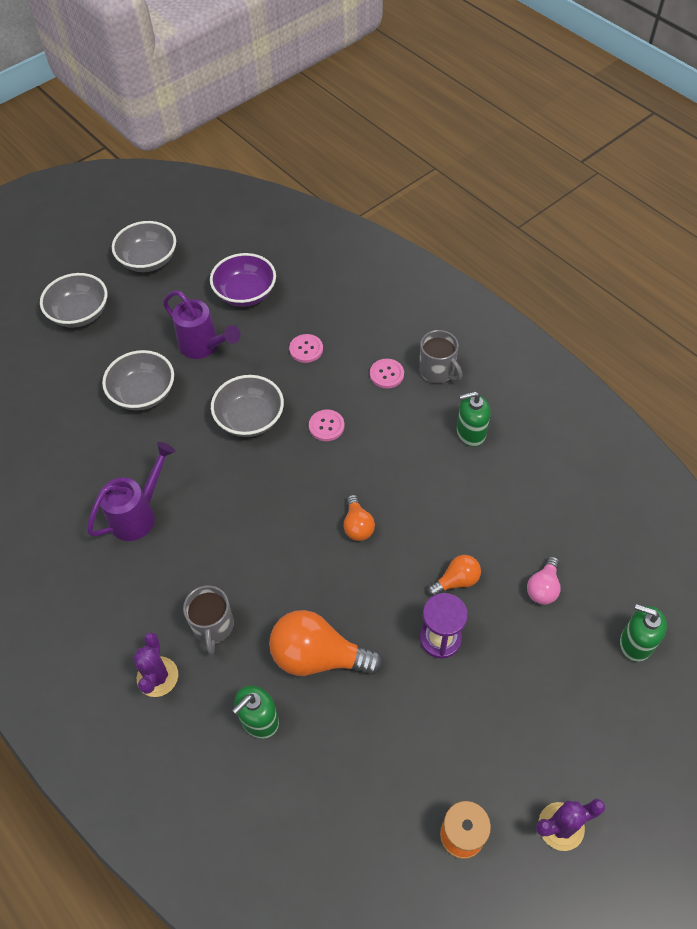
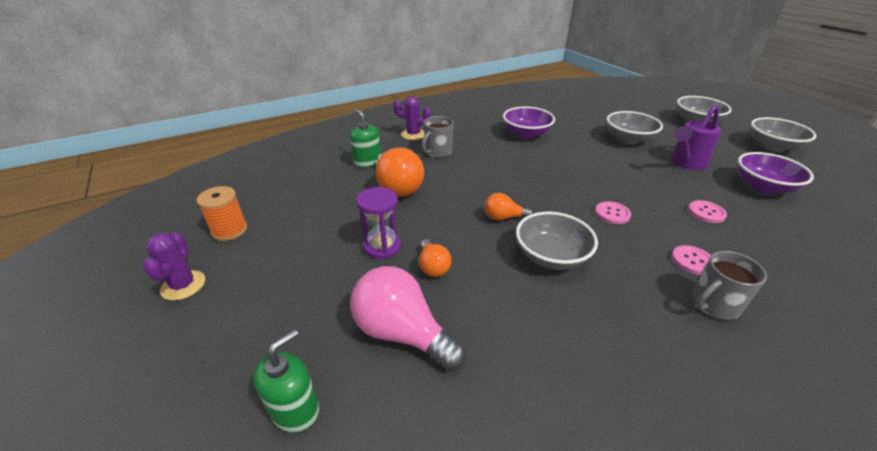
camera: 100 degrees right, 20 degrees down
purple watering can [87,442,175,541] -> purple bowl [503,106,555,139]
grey mug [183,585,234,655] -> grey mug turned 60 degrees counterclockwise [422,116,454,158]
grey bowl [211,375,284,437] -> grey bowl moved to [516,212,598,270]
orange light bulb [269,610,383,676] -> orange light bulb turned 135 degrees clockwise [375,148,424,197]
green soap dispenser [457,391,491,447] -> none
pink light bulb [527,556,561,605] -> pink light bulb [350,266,466,371], size x1.88

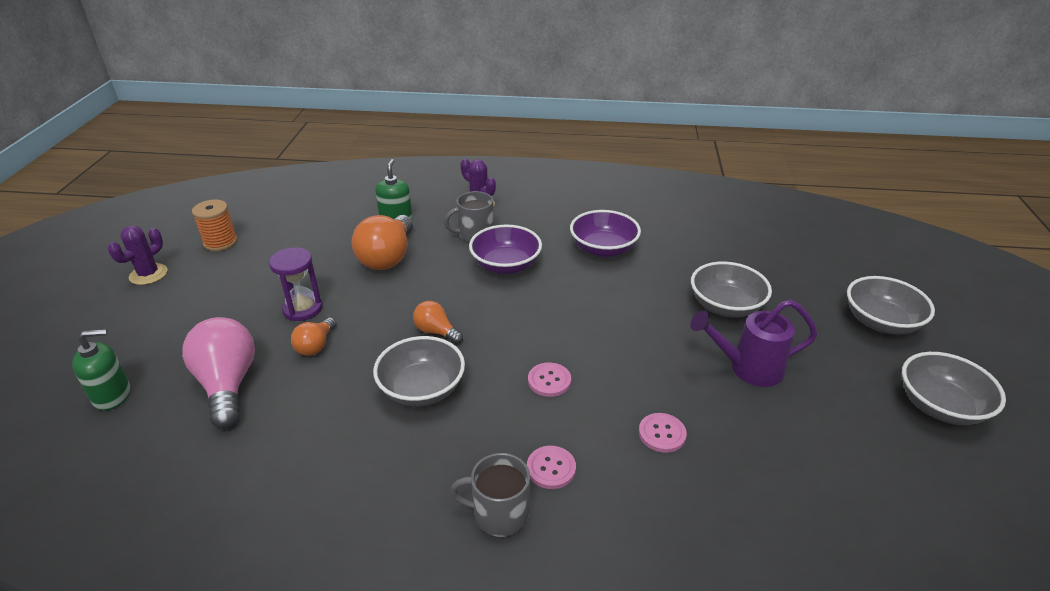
camera: 35 degrees right, 0 degrees up
purple bowl [738,152,814,194] -> purple bowl moved to [469,225,542,274]

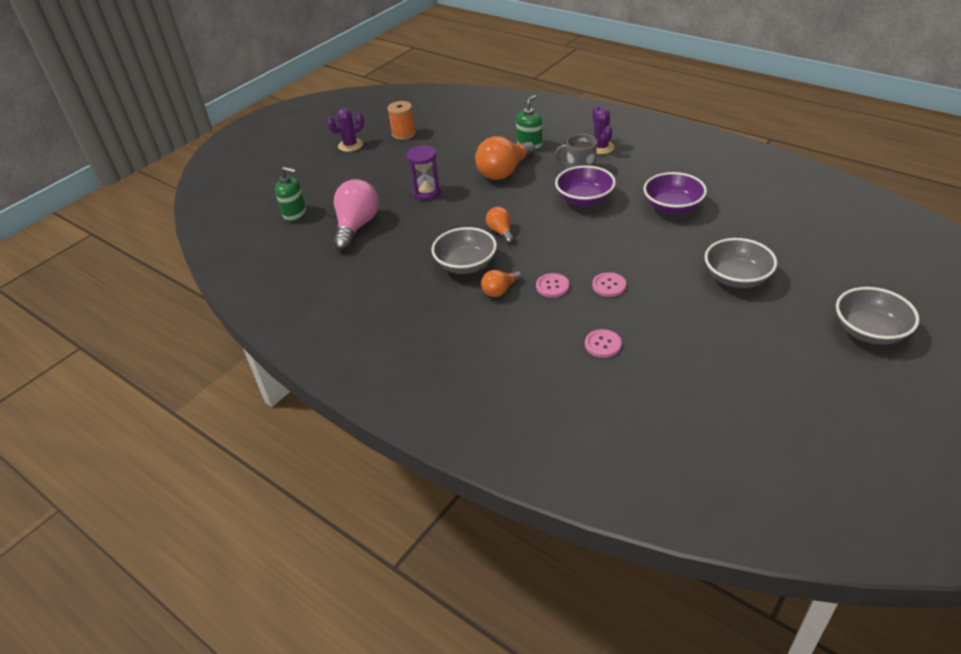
camera: 35 degrees right, 5 degrees up
orange light bulb [291,317,336,356] -> orange light bulb moved to [481,270,522,297]
grey mug [450,453,530,537] -> none
pink button [527,446,576,489] -> pink button moved to [592,272,626,297]
purple watering can [690,300,817,387] -> none
grey bowl [902,352,1006,425] -> none

